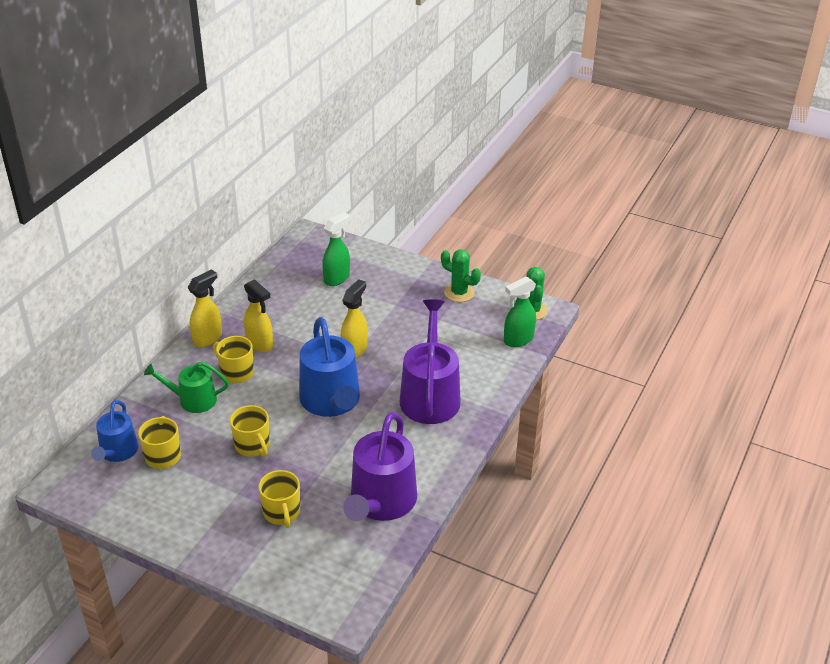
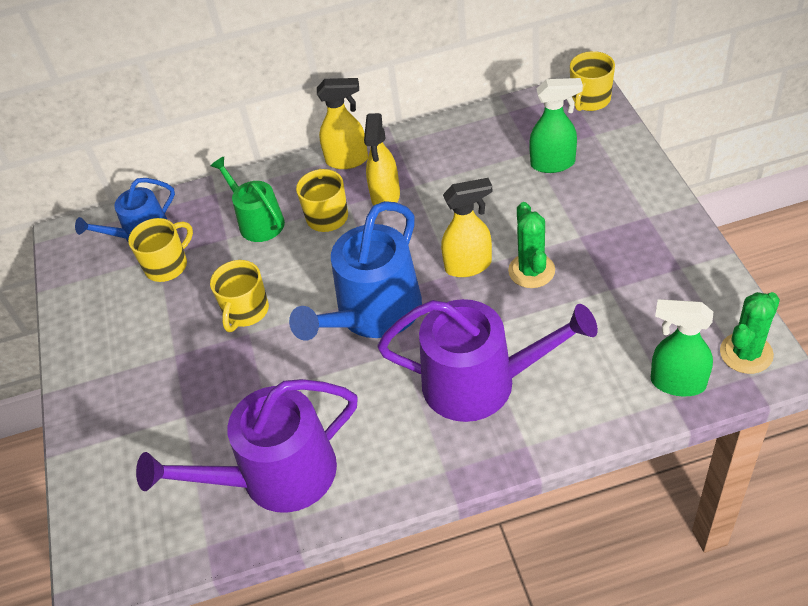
camera: 55 degrees right, 10 degrees up
yellow mug [258,470,300,528] -> yellow mug moved to [570,51,615,111]
purple watering can [400,299,461,424] -> purple watering can turned 45 degrees clockwise [377,299,598,422]
green cactus [441,249,481,302] -> green cactus moved to [508,202,555,288]

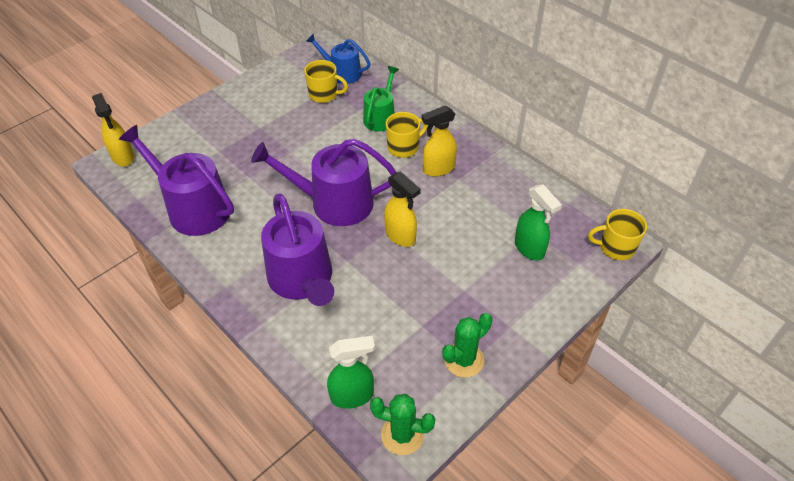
camera: 55 degrees right, 0 degrees up
yellow mug [210,260,269,332] -> none
blue watering can [289,201,422,341] -> purple watering can [251,139,397,226]
yellow spray bottle [317,78,368,169] -> yellow spray bottle moved to [92,93,134,167]
green cactus [508,202,555,288] -> green cactus moved to [442,313,492,377]
green spray bottle [651,299,713,396] -> green spray bottle turned 90 degrees clockwise [327,336,375,409]

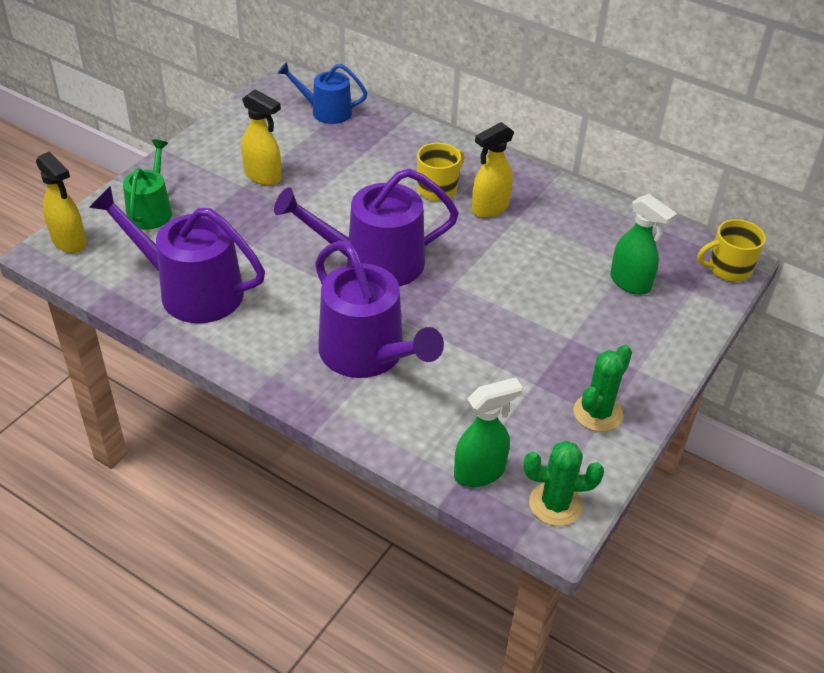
camera: 15 degrees left, 5 degrees down
yellow mug [304,60,348,103] -> none
green watering can [363,66,399,131] -> green watering can moved to [123,140,172,229]
yellow spray bottle [384,171,421,247] -> yellow spray bottle moved to [241,89,281,185]

